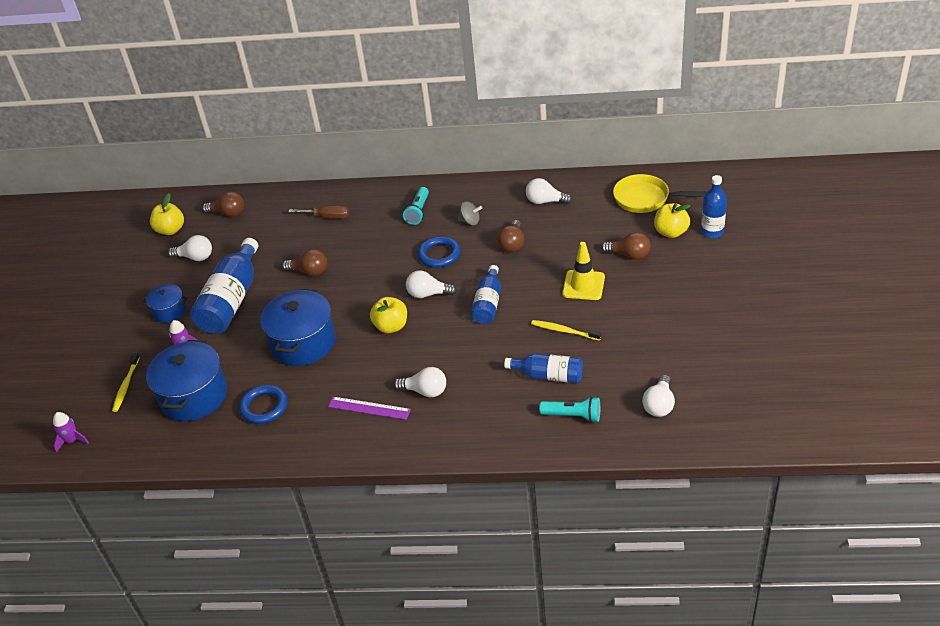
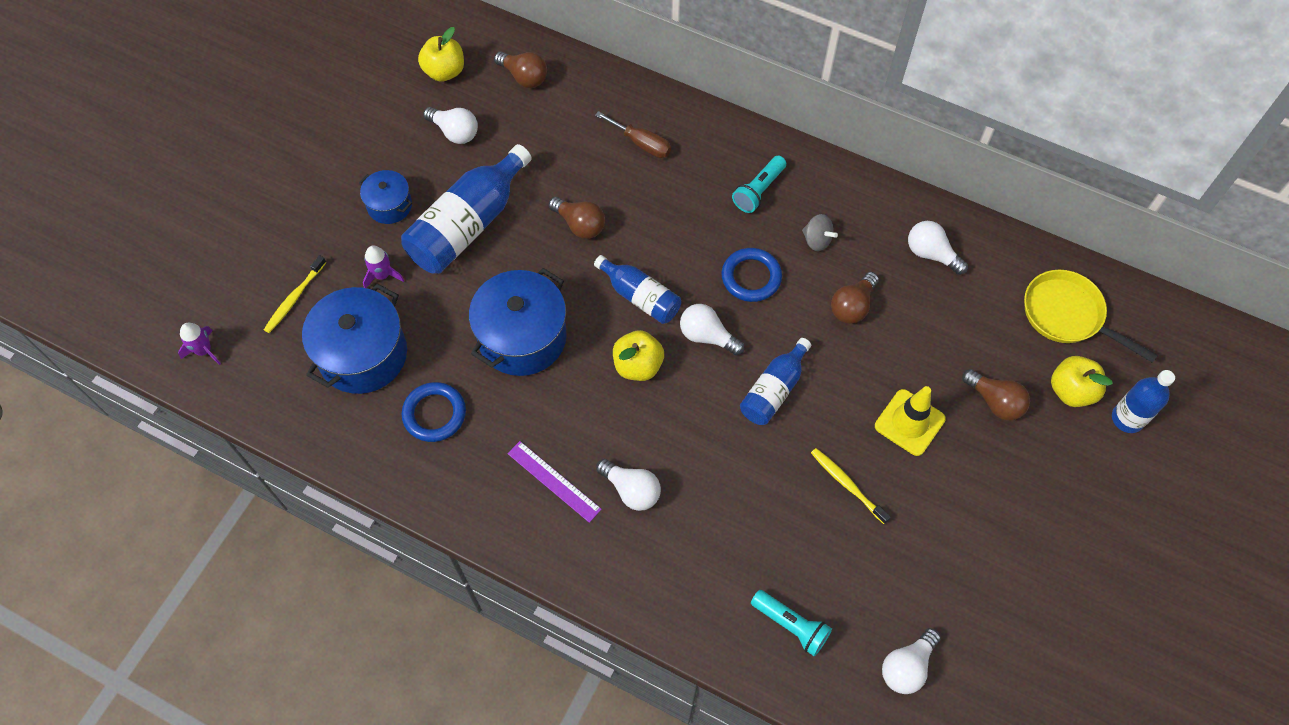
camera: 20 degrees right, 20 degrees up
blue bottle [504,353,583,383] -> blue bottle moved to [594,255,681,324]

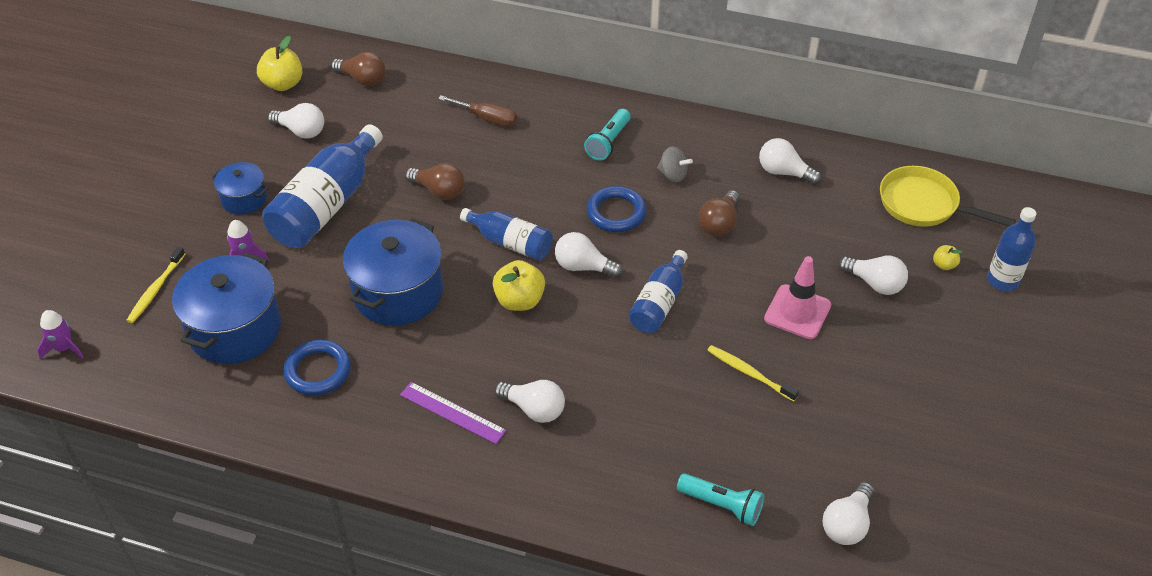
camera: 10 degrees left, 15 degrees down
yellow traffic cone [875,386,946,456] -> pink traffic cone [764,256,831,339]
brown light bulb [962,369,1030,421] -> white light bulb [838,255,908,295]
yellow apple [1051,356,1112,407] -> yellow apple [933,245,962,270], size x0.51

